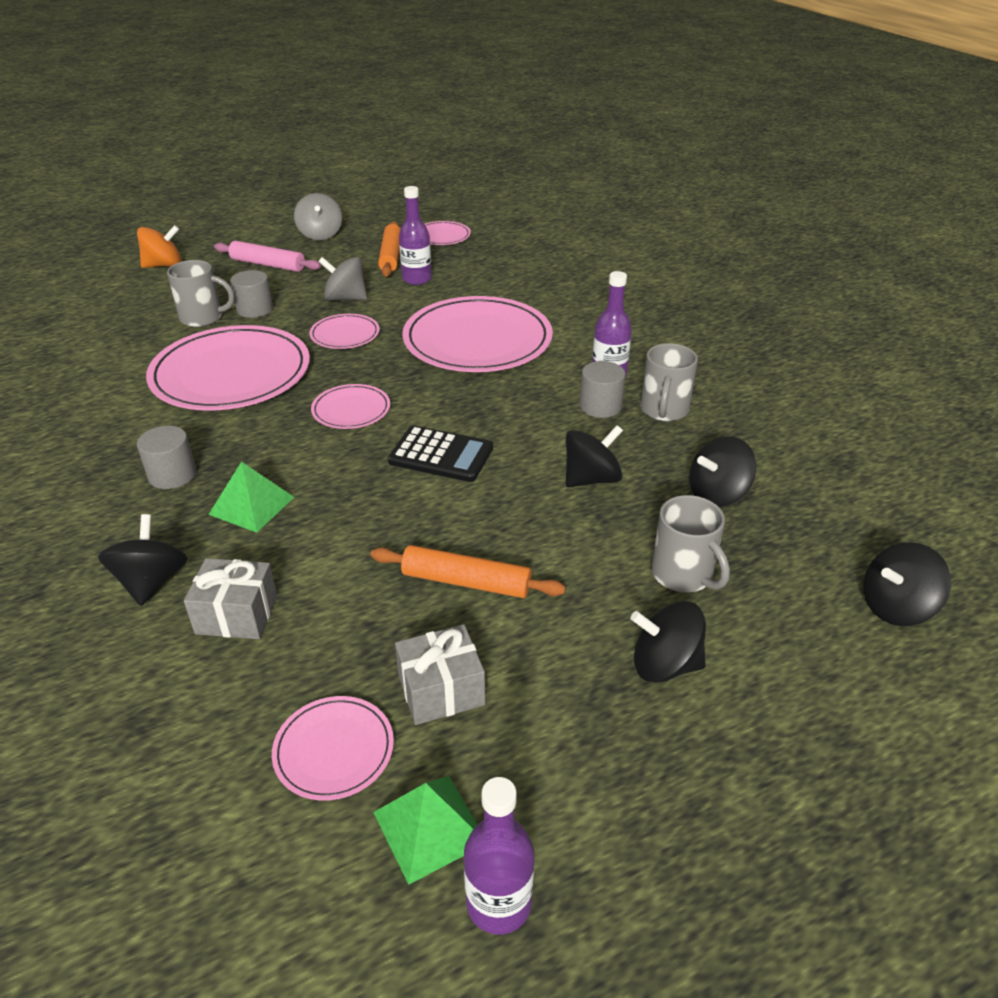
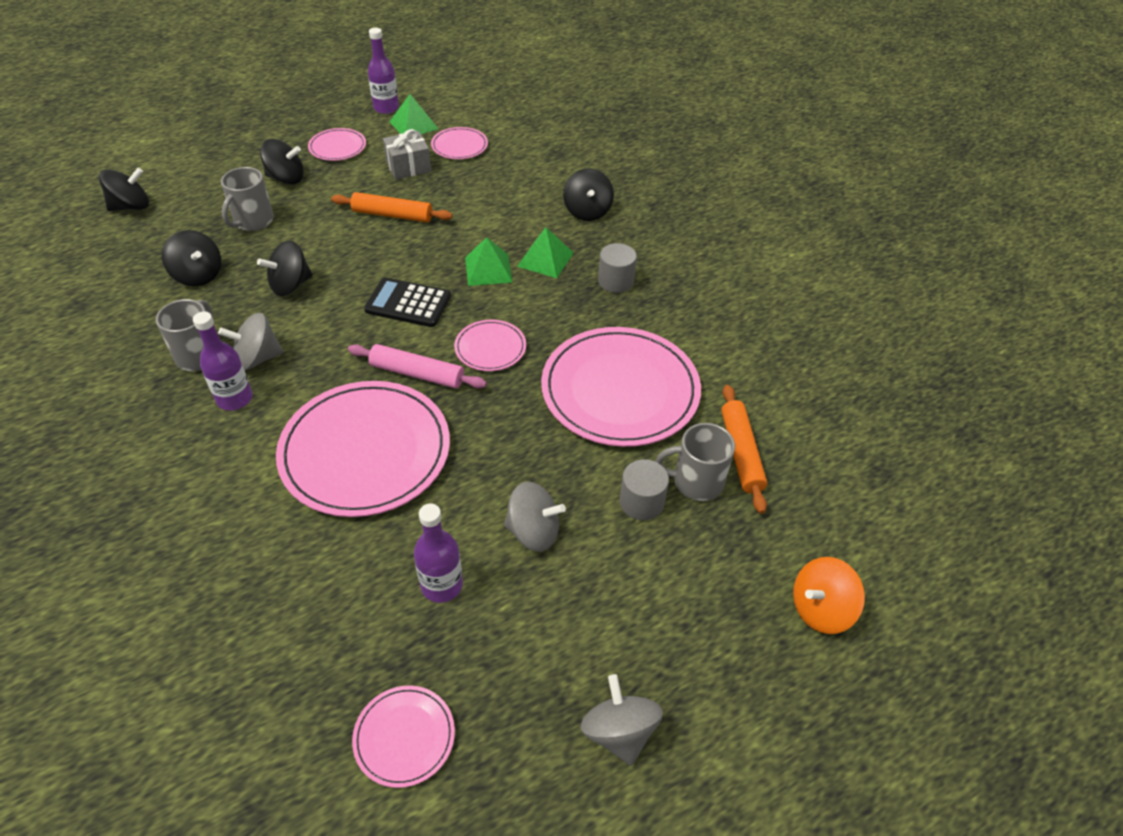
camera: 175 degrees right, 10 degrees up
grey gift [184,558,277,639] -> none
pink rolling pin [214,241,321,272] -> pink rolling pin moved to [348,344,487,389]
pink plate [309,314,380,349] -> pink plate moved to [308,128,366,161]
orange rolling pin [378,221,401,277] -> orange rolling pin moved to [721,385,768,514]
grey cylinder [580,361,625,418] -> grey spinning top [218,313,284,370]
grey mug [651,495,730,592] -> grey mug turned 120 degrees counterclockwise [221,167,274,231]
black spinning top [689,436,756,507] -> black spinning top turned 75 degrees clockwise [162,230,221,286]
none -> green pyramid [465,237,513,286]

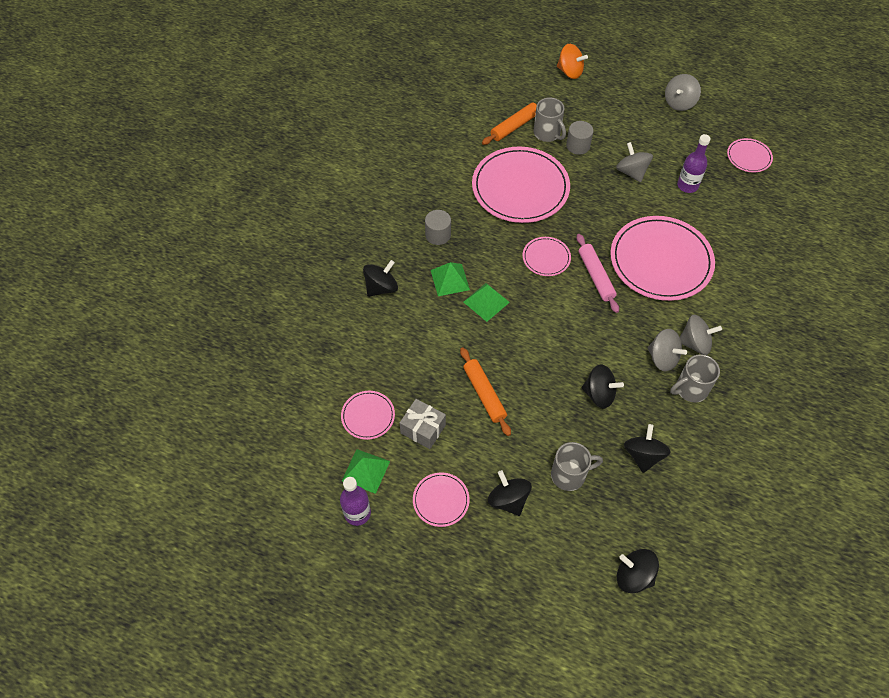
camera: 125 degrees left, 10 degrees up
purple bottle [193,312,253,411] -> grey spinning top [680,315,722,355]
black calculator [364,277,451,327] -> none

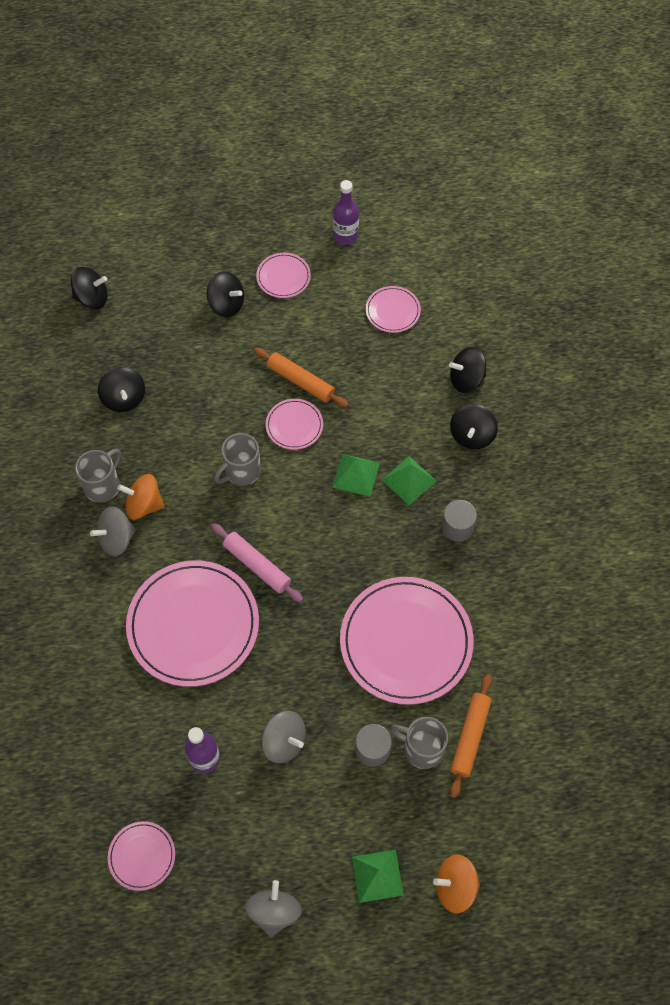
camera: 150 degrees right, 5 degrees up
green pyramid [342,449,390,494] -> green pyramid moved to [352,850,404,903]
grey gift [400,399,446,449] -> none
pink plate [523,237,571,276] -> pink plate moved to [266,399,323,450]
grey mug [551,442,603,491] -> grey mug moved to [214,433,261,486]
black spinning top [582,364,624,408] -> black spinning top moved to [449,347,486,393]
grey spinning top [647,329,687,371] -> orange spinning top [117,474,165,520]

